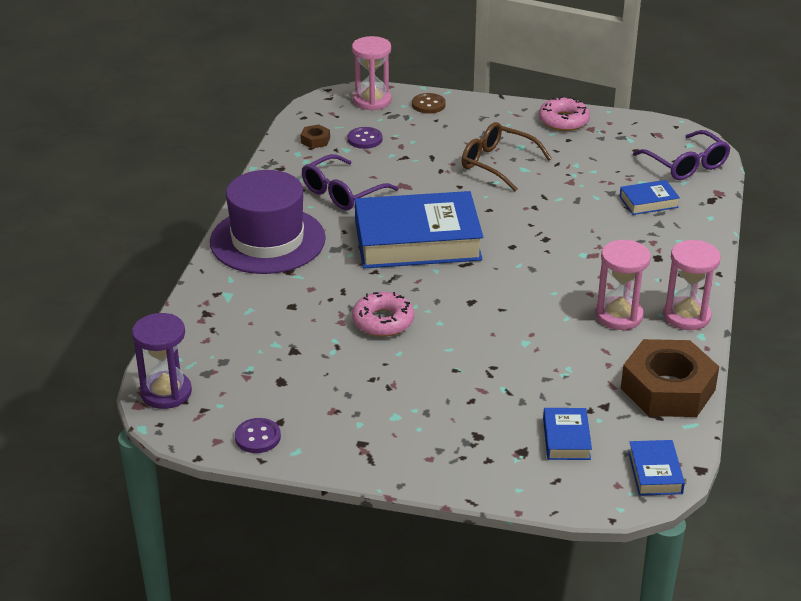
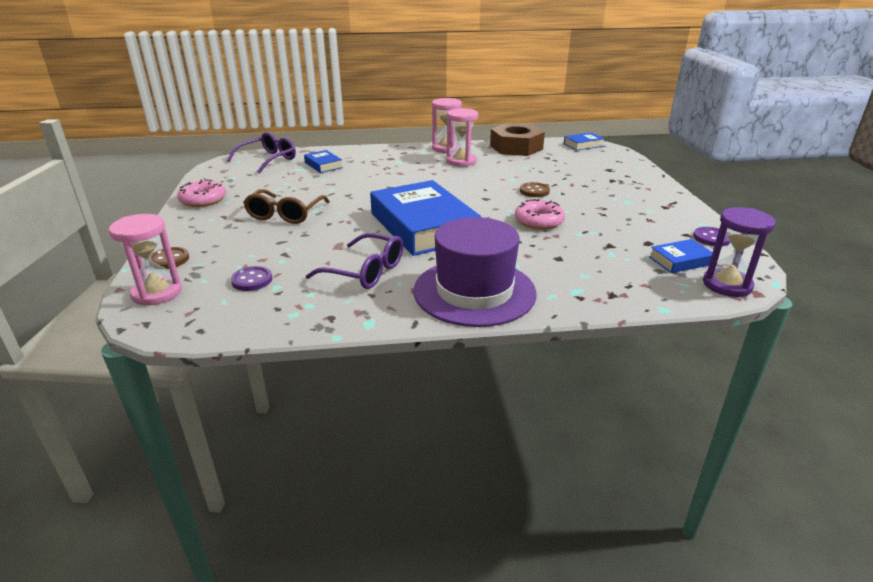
camera: 110 degrees left, 5 degrees down
brown nut [300,125,330,149] -> none
blue book [543,408,592,460] -> blue book moved to [649,239,713,273]
none -> brown button [520,182,550,197]

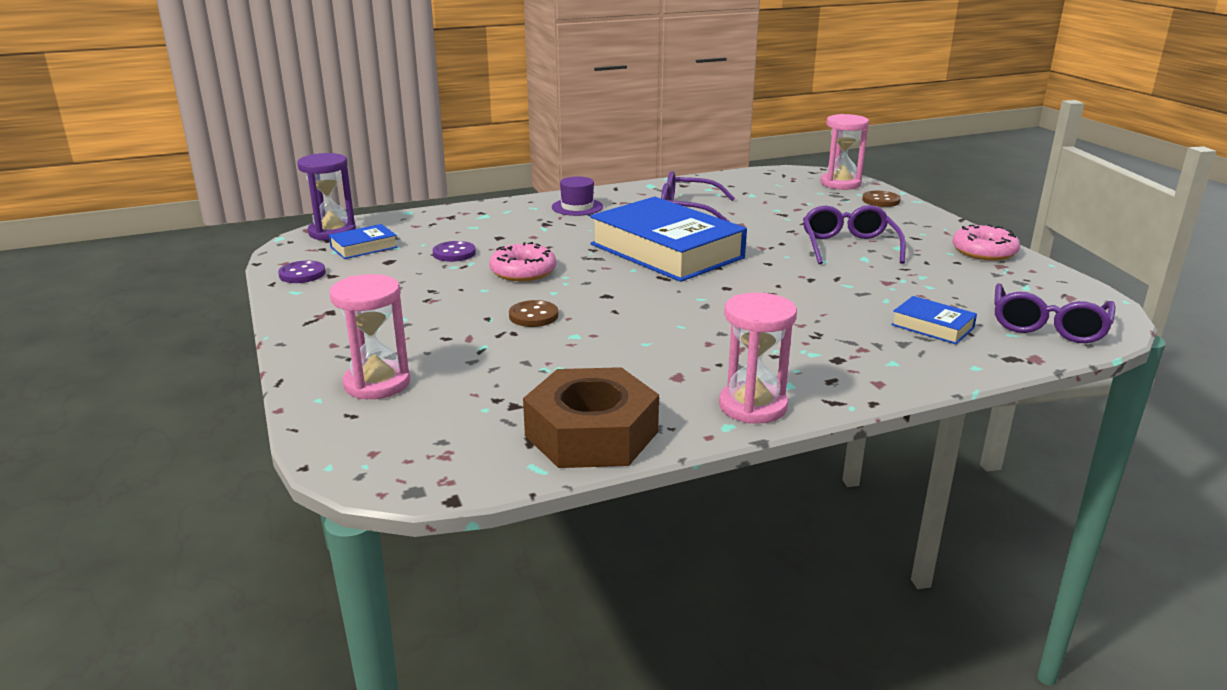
camera: 165 degrees right, 5 degrees down
purple button [231,266,272,291] -> purple button moved to [433,241,476,262]
brown glasses [243,189,330,224] -> purple glasses [803,205,906,264]
purple hat [413,217,537,327] -> purple hat [552,176,603,216], size x0.46
pink hourglass [446,108,478,167] -> pink hourglass moved to [329,274,410,399]
blue book [564,132,605,151] -> none

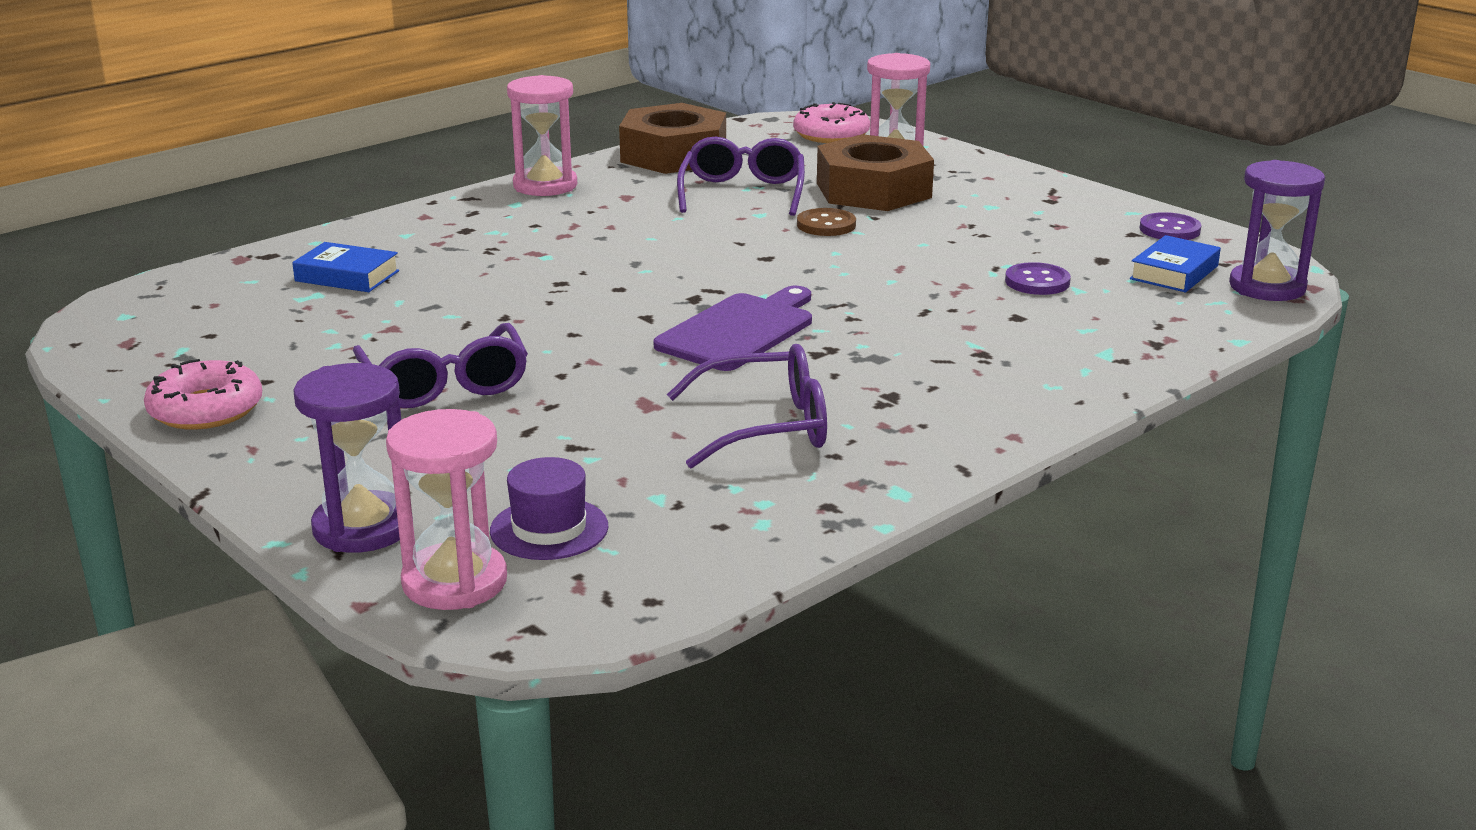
camera: 160 degrees right, 0 degrees up
pink donut [489,242,556,281] -> pink donut moved to [793,102,870,143]
purple hat [552,176,603,216] -> purple hat moved to [490,457,608,560]
blue book [590,197,747,282] -> purple cutting board [654,286,812,371]
brown button [862,191,901,207] -> purple hourglass [293,363,413,553]
purple glasses [994,283,1116,343] -> purple glasses moved to [677,136,805,216]
none -> brown nut [817,134,934,211]

